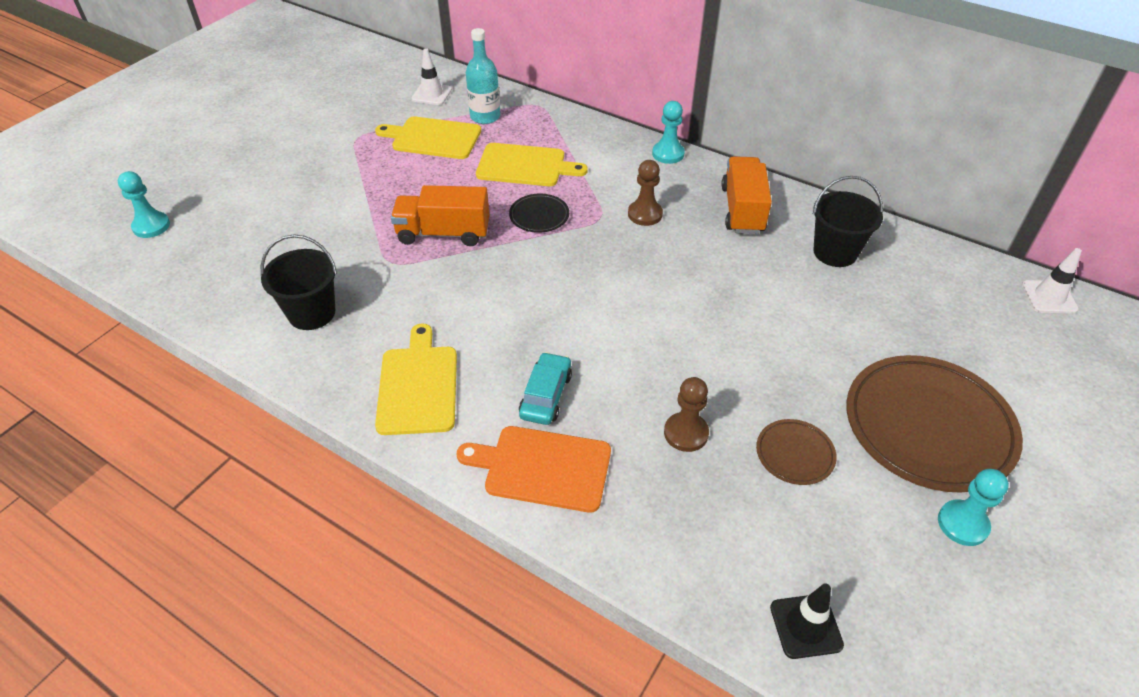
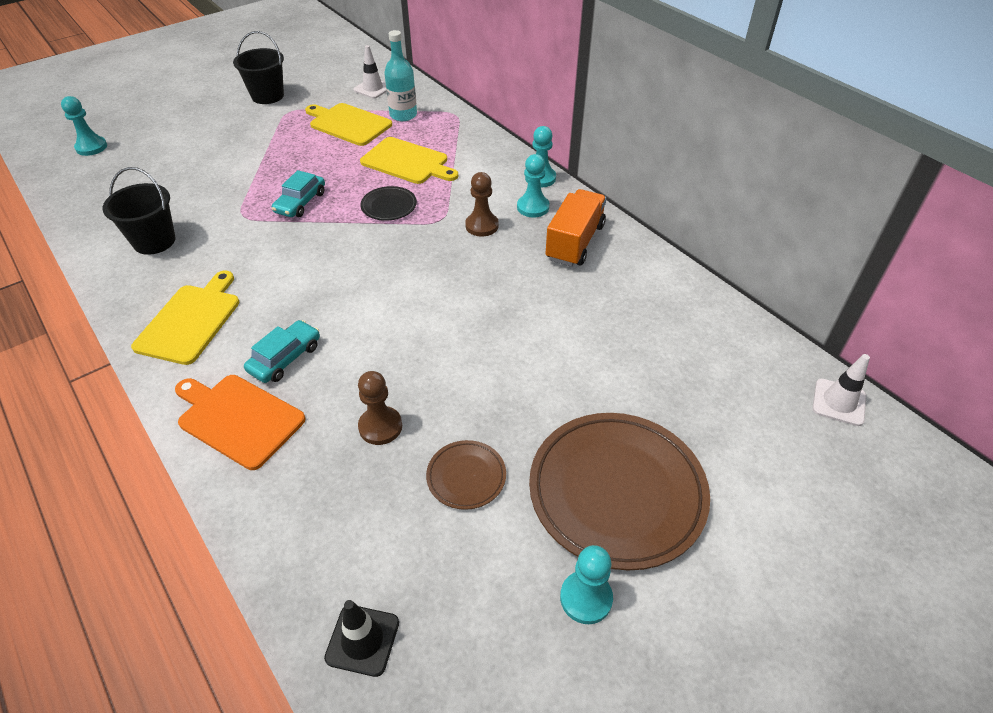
camera: 20 degrees right, 0 degrees up
orange truck [391,185,490,246] -> turquoise car [272,170,325,217]
black bucket [813,176,883,267] -> black bucket moved to [233,31,284,104]
none -> turquoise pawn [517,154,550,218]

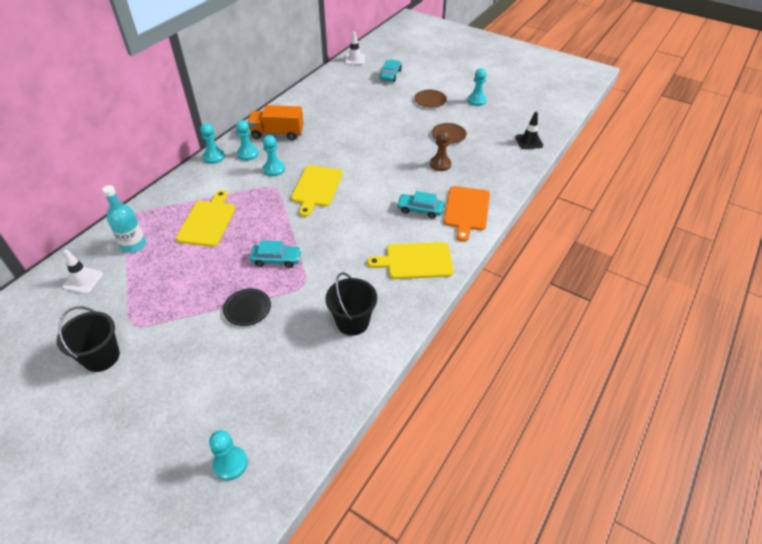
camera: 110 degrees left, 0 degrees up
yellow cutting board [305,103,392,146] -> yellow cutting board moved to [291,165,343,217]
black plate [360,186,417,221] -> black plate moved to [223,289,271,326]
brown pawn [465,172,499,237] -> turquoise pawn [263,135,285,176]
brown plate [529,413,710,570] -> brown plate [414,90,447,108], size x0.46
none -> turquoise car [380,60,402,82]

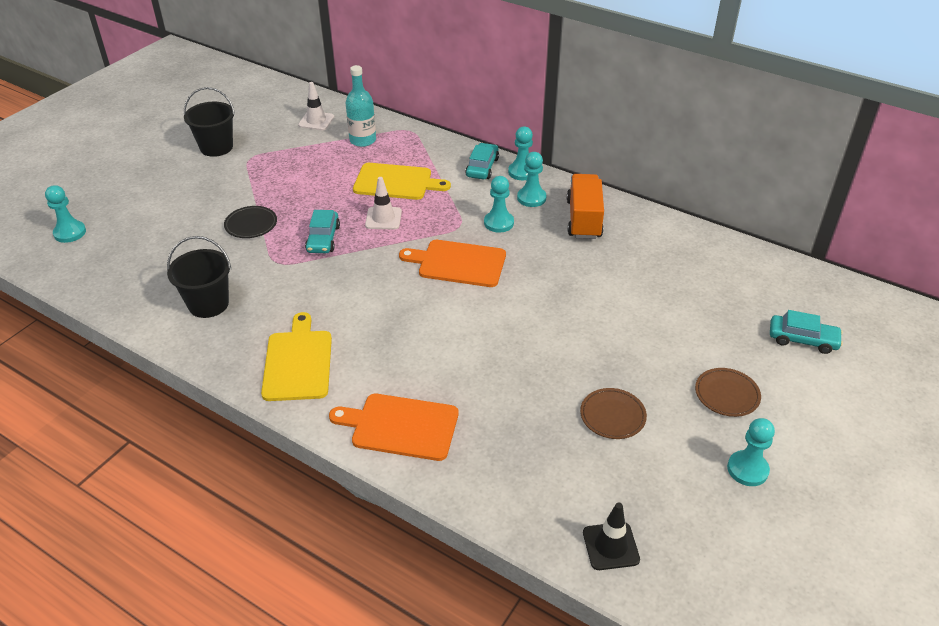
camera: 90 degrees right, 5 degrees down
yellow cutting board [291,165,343,217] -> orange cutting board [399,240,506,287]
white traffic cone [345,32,365,65] -> white traffic cone moved to [365,177,402,230]
turquoise car [397,191,444,219] -> turquoise car moved to [465,143,499,180]
brown pawn [430,130,451,171] -> none

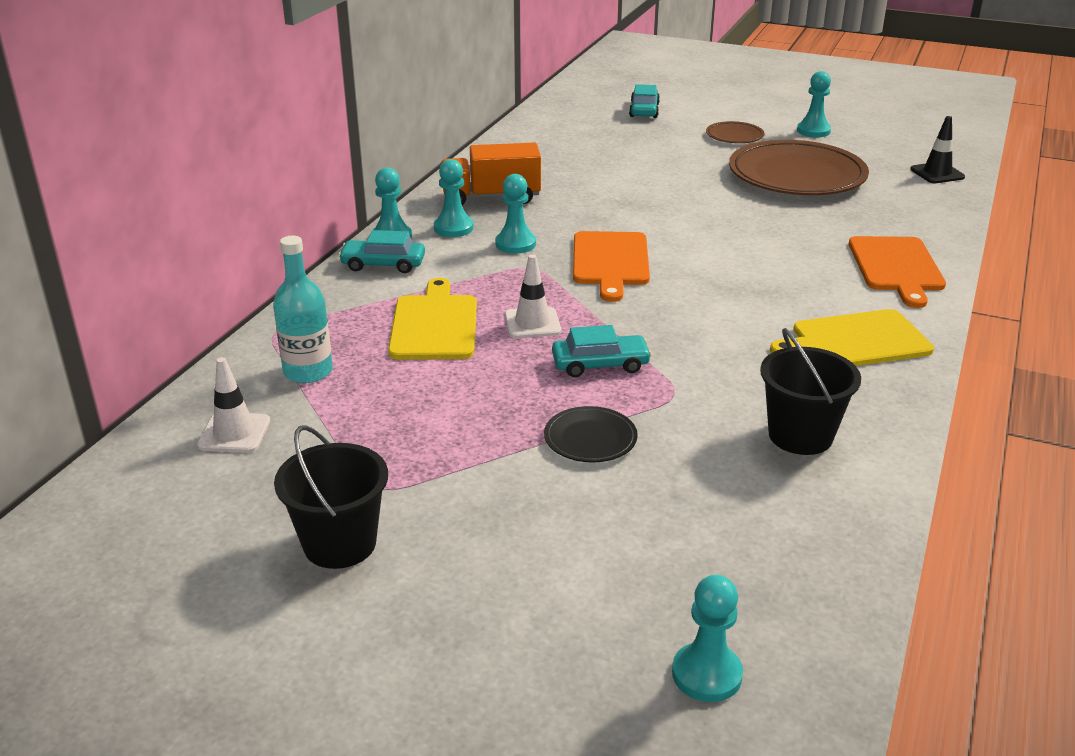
camera: 100 degrees left, 10 degrees down
brown plate [580,388,647,439] -> brown plate [729,140,869,195], size x2.18

